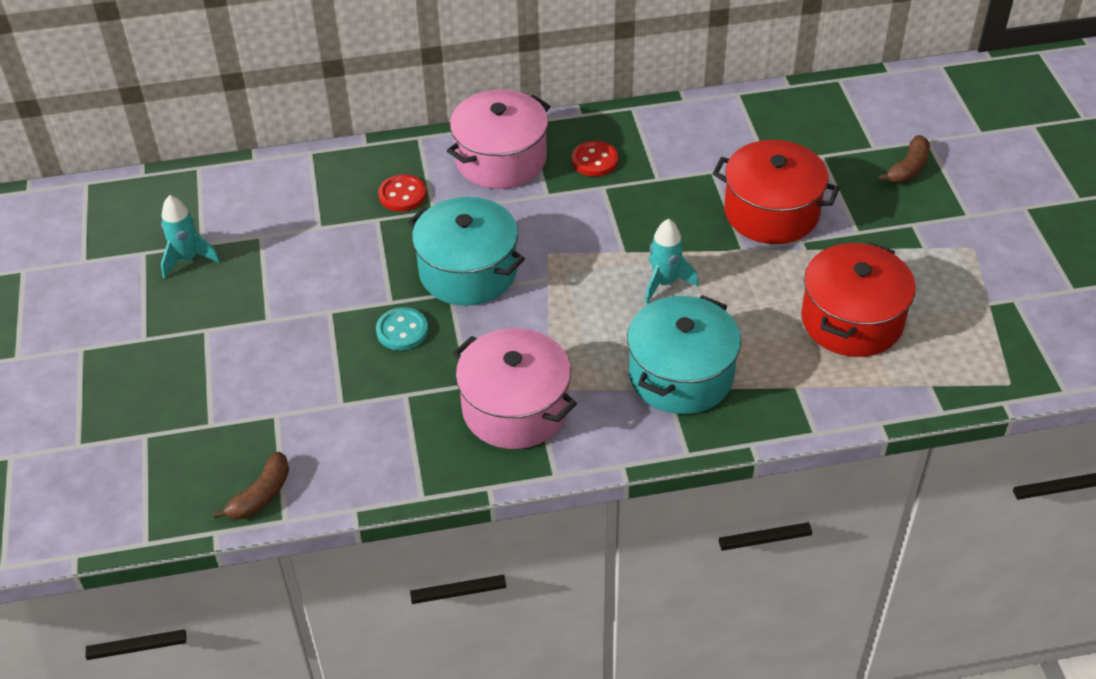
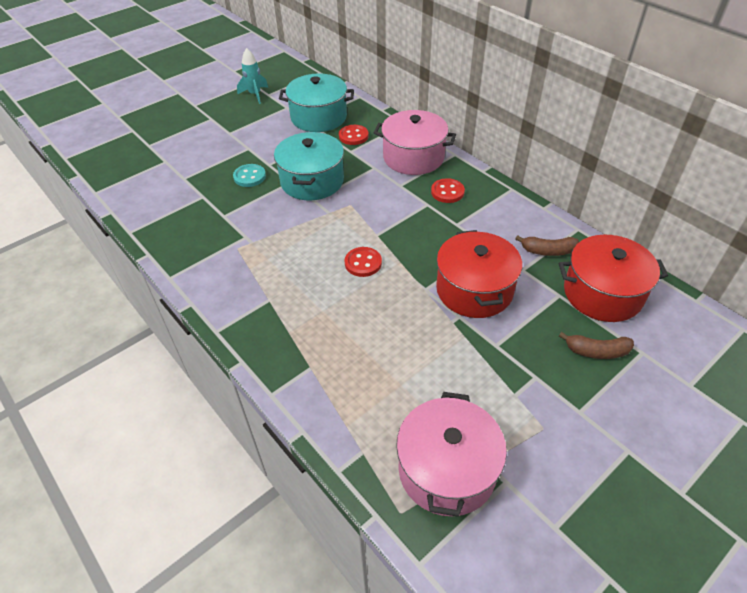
camera: 60 degrees right, 0 degrees up
brown banana [213,452,289,519] -> brown banana moved to [515,235,579,256]
pink pot [453,328,577,449] -> pink pot moved to [396,392,507,517]
turquoise pot [627,295,741,414] -> turquoise pot moved to [279,73,354,132]
turquoise rocket [645,219,698,304] -> red button [344,247,382,277]
red pot [801,242,916,357] -> red pot moved to [559,235,668,322]

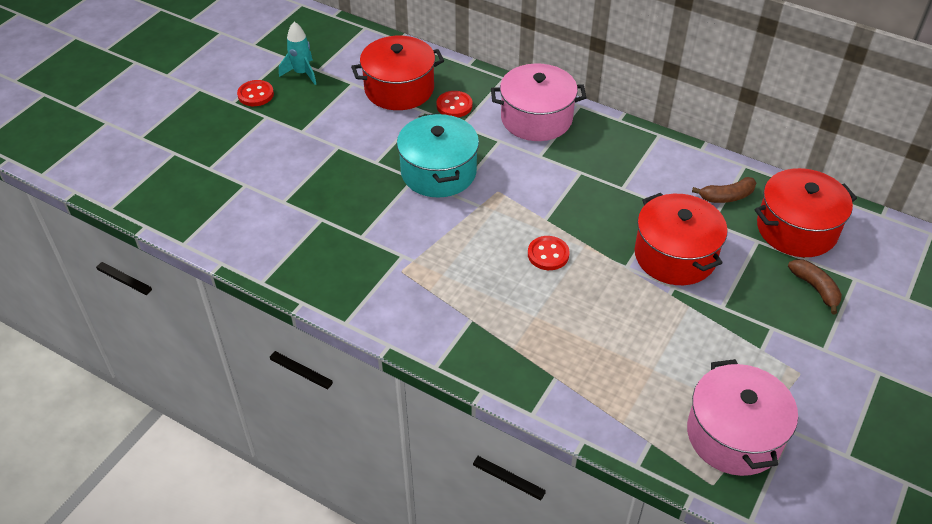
camera: 20 degrees left, 0 degrees up
turquoise button [233,164,266,187] -> none
turquoise pot [279,73,354,132] -> red pot [351,36,444,110]
red button [431,178,465,203] -> red button moved to [237,80,274,106]
brown banana [559,332,634,359] -> brown banana turned 105 degrees counterclockwise [788,259,842,314]

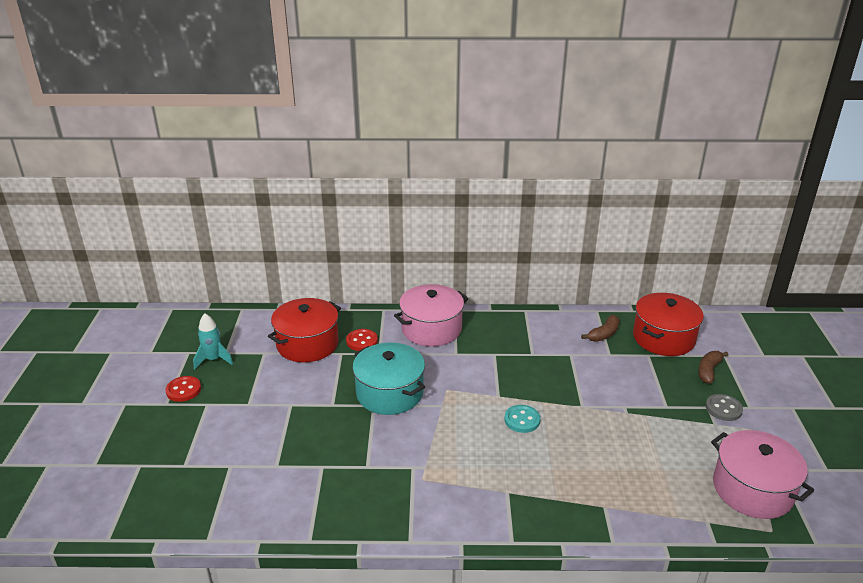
camera: 30 degrees left, 15 degrees down
red button [528,236,570,270] -> turquoise button [504,405,540,433]
red pot [635,193,728,285] -> none
brown banana [788,259,842,314] -> brown banana turned 90 degrees counterclockwise [698,351,728,384]
none -> grey button [706,394,743,421]

